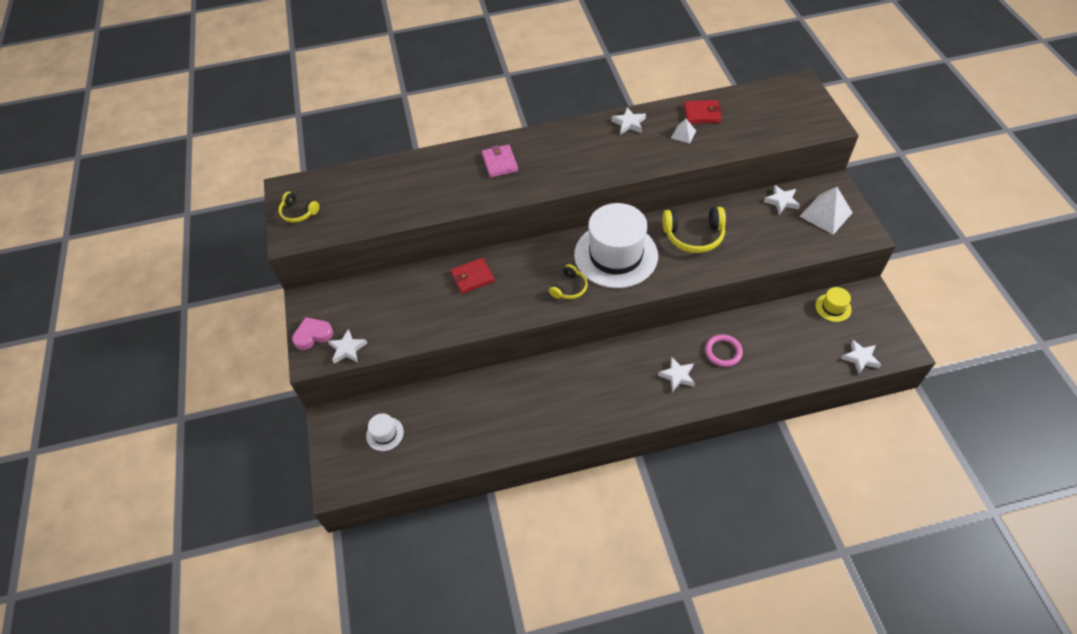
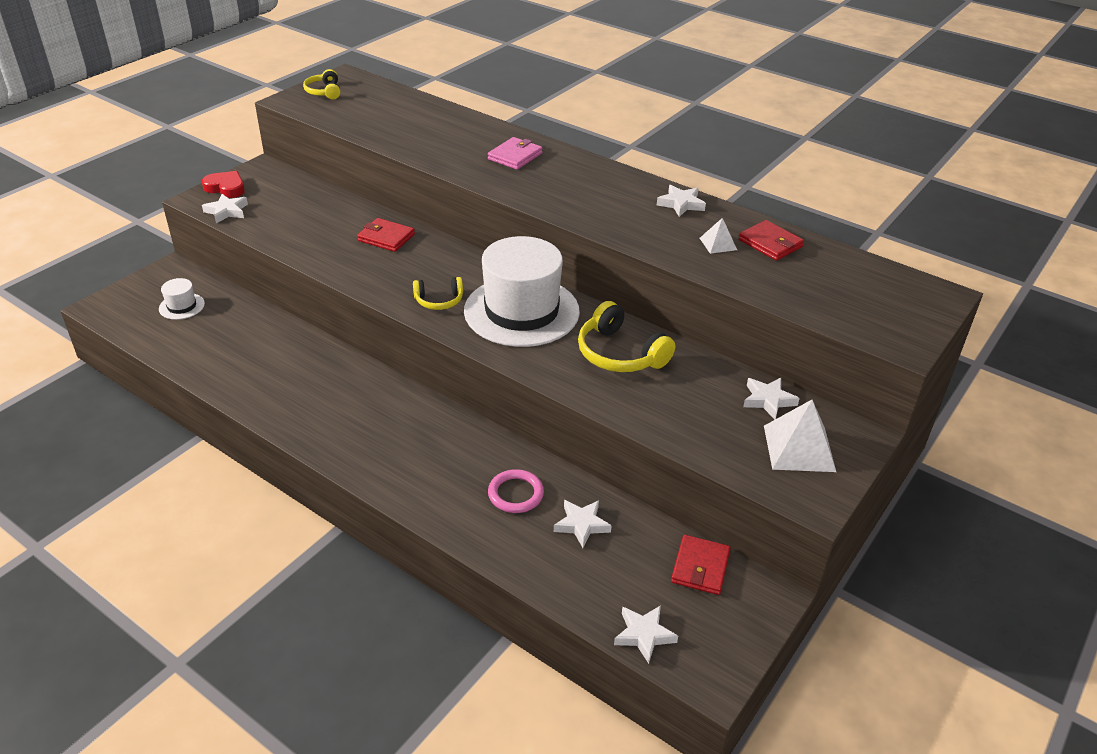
camera: 45 degrees right, 15 degrees down
pink heart [292,317,333,350] -> red heart [202,171,245,198]
white star [658,357,695,392] -> white star moved to [554,500,612,548]
yellow hat [816,287,852,322] -> red wallet [671,535,731,595]

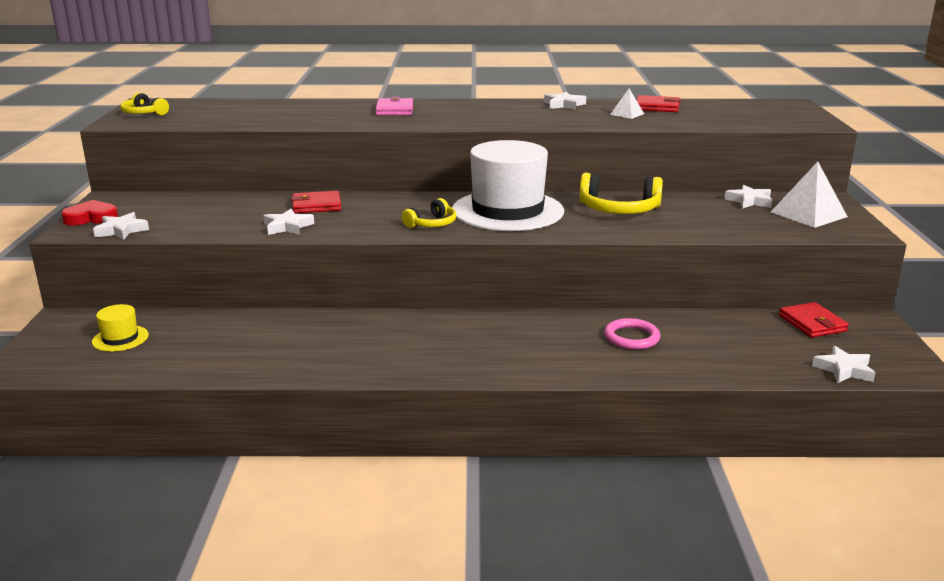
camera: 35 degrees left, 15 degrees down
white hat [159,278,205,320] -> yellow hat [92,304,149,352]
white star [554,500,612,548] -> white star moved to [263,209,314,235]

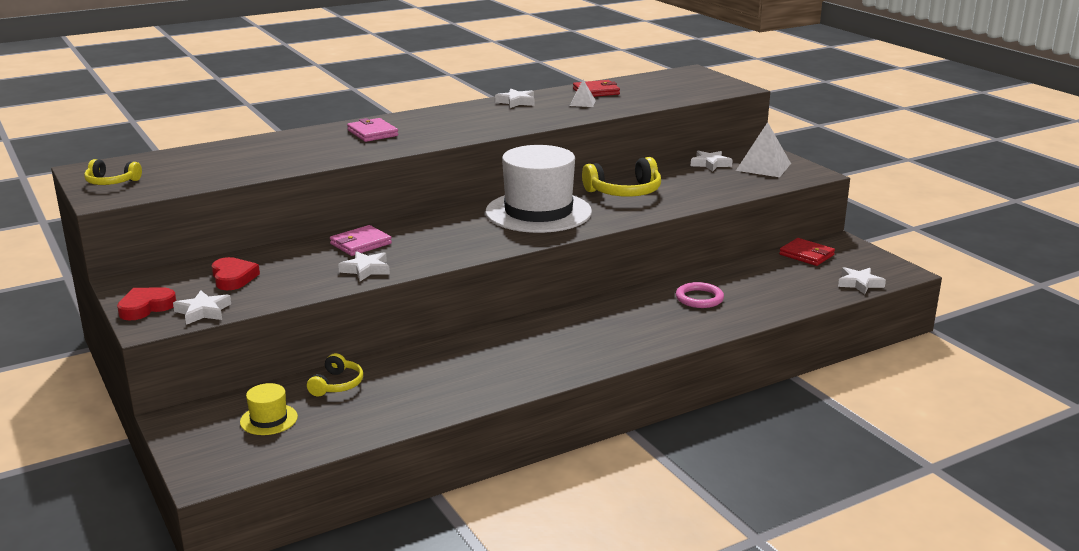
camera: 30 degrees left, 0 degrees up
red wallet [291,191,341,213] -> pink wallet [330,225,392,256]
yellow headphones [402,198,456,228] -> yellow headphones moved to [307,353,363,396]
none -> red heart [212,257,260,290]

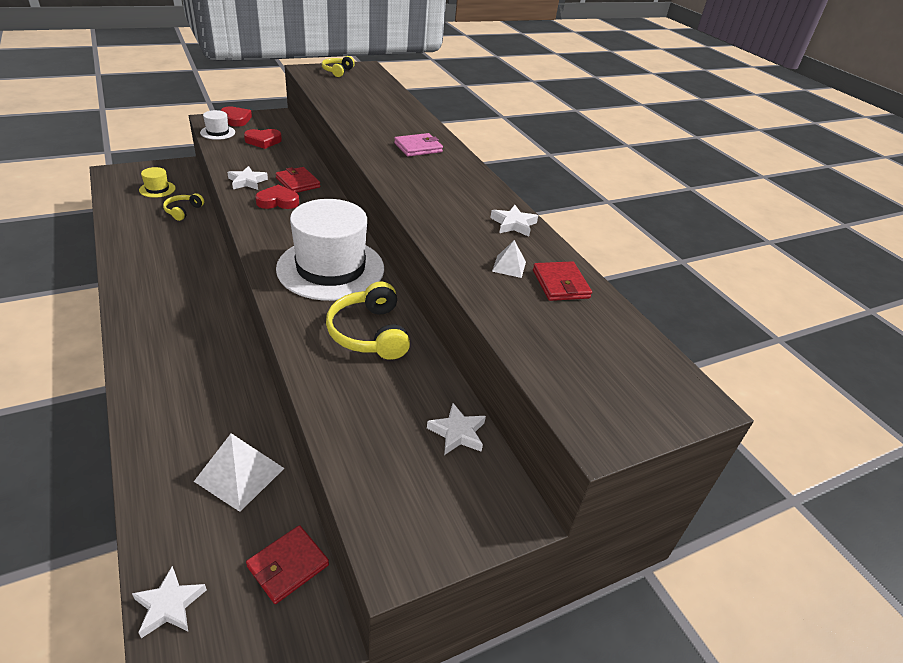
camera: 90 degrees right, 15 degrees up
white star [173,290,231,325] -> white hat [200,110,235,140]
yellow headphones [307,353,363,396] -> yellow headphones turned 90 degrees clockwise [163,193,204,221]
pink wallet [330,225,392,256] -> red wallet [275,167,320,193]
pink ring [676,282,724,308] -> none
white pyramid [736,122,791,177] -> white pyramid moved to [194,433,284,512]
none -> red heart [255,185,299,209]

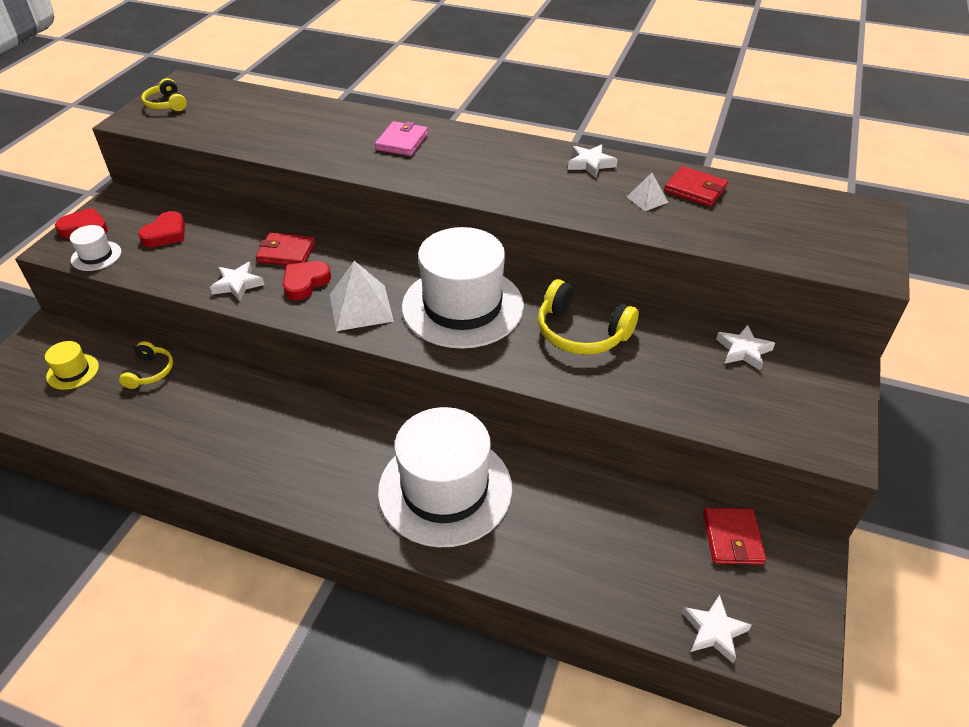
camera: 40 degrees left, 5 degrees up
yellow headphones [163,193,204,221] -> yellow headphones turned 150 degrees counterclockwise [119,341,173,389]
white pyramid [194,433,284,512] -> white pyramid moved to [330,261,394,331]
none -> white hat [378,407,512,547]

